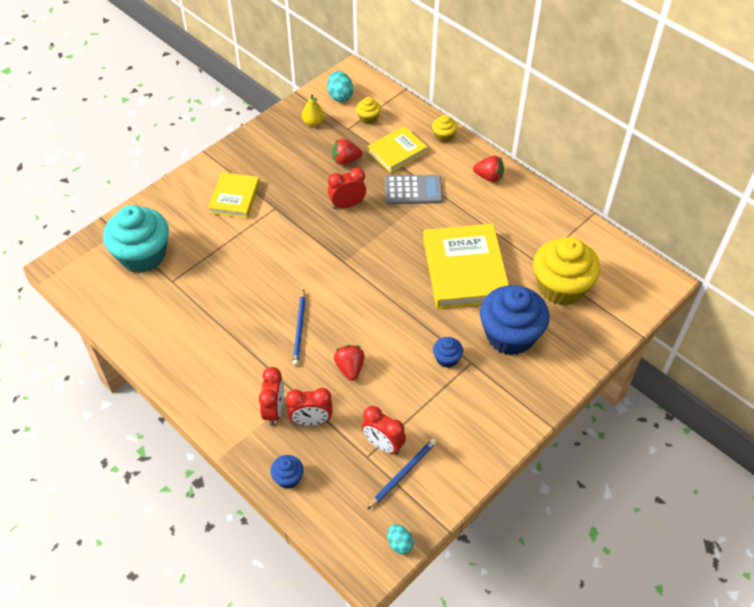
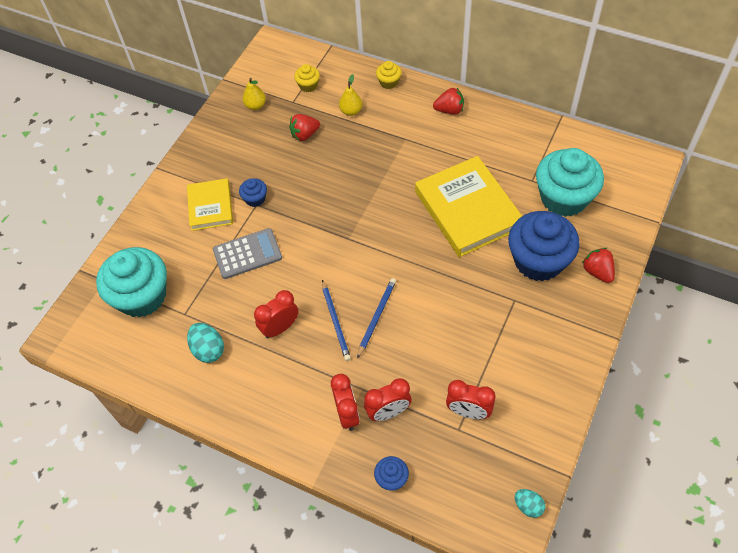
camera: 15 degrees left, 5 degrees up
turquoise egg [327,71,353,102] -> turquoise egg moved to [187,323,224,363]
red clock [328,168,366,209] -> red clock moved to [254,290,298,338]
red strawberry [334,345,364,381] -> red strawberry moved to [582,248,615,283]
yellow book [367,126,427,173] -> yellow pear [339,74,362,116]
blue pencil [367,438,437,510] -> blue pencil moved to [357,278,396,358]
grey calculator [385,175,443,204] -> grey calculator moved to [213,228,282,279]
blue cupcake [433,337,463,368] -> blue cupcake moved to [239,178,267,207]
yellow cupcake [533,237,600,306] -> turquoise cupcake [536,148,604,217]

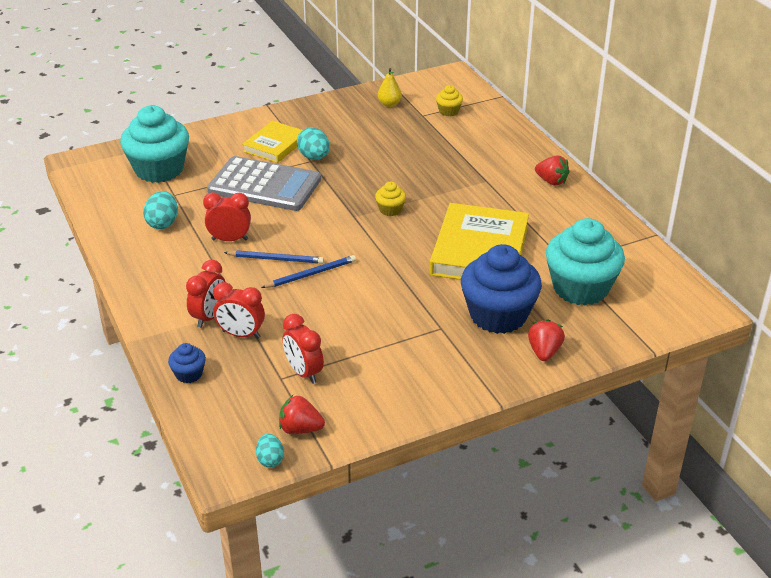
camera: 35 degrees right, 20 degrees down
grey calculator [213,228,282,279] -> grey calculator [207,156,321,211], size x1.55
blue cupcake [239,178,267,207] -> turquoise egg [297,127,330,160]
red strawberry [289,114,320,141] -> red strawberry moved to [279,395,325,434]
blue pencil [322,280,351,361] -> blue pencil turned 105 degrees counterclockwise [224,250,324,264]
yellow pear [339,74,362,116] -> none
yellow cupcake [376,61,402,89] -> yellow cupcake moved to [375,182,406,216]

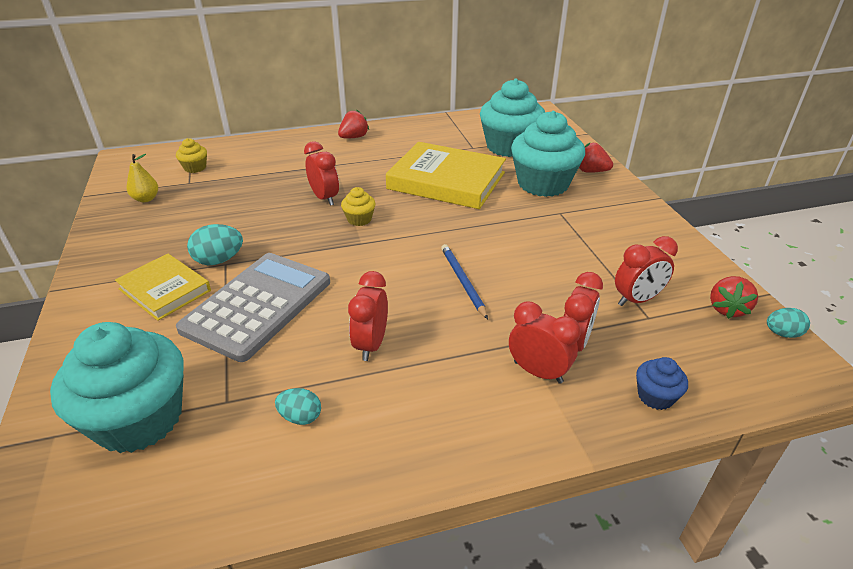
camera: 80 degrees left, 0 degrees up
turquoise egg [143,191,178,229] -> turquoise egg [275,388,321,425], size x0.65
blue pencil [224,250,324,264] -> none
blue cupcake [461,244,542,334] -> turquoise cupcake [511,111,585,197]
none -> red clock [304,141,339,206]

